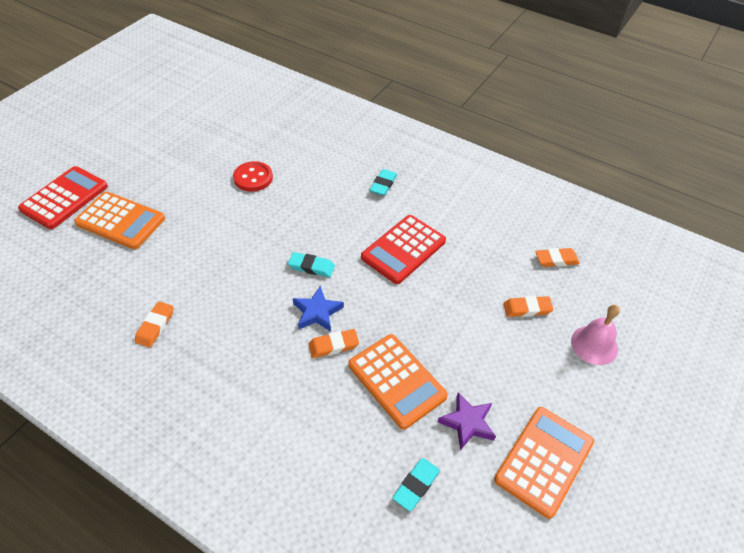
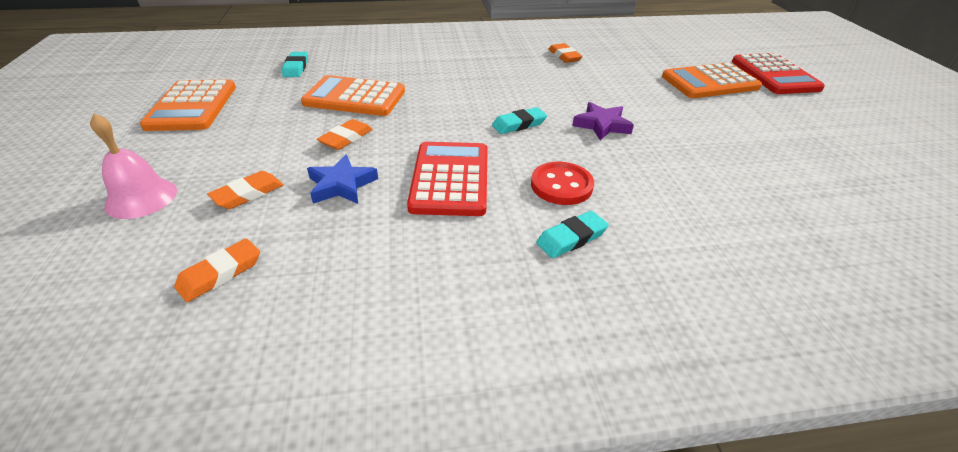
camera: 140 degrees right, 10 degrees down
red button [233,161,273,192] -> red button moved to [531,162,594,205]
blue star [293,286,344,332] -> blue star moved to [307,155,378,204]
orange eraser [308,329,359,358] -> orange eraser moved to [317,119,373,150]
turquoise eraser [369,169,397,196] -> turquoise eraser turned 75 degrees clockwise [536,211,609,258]
purple star [438,393,496,450] -> purple star moved to [572,102,634,141]

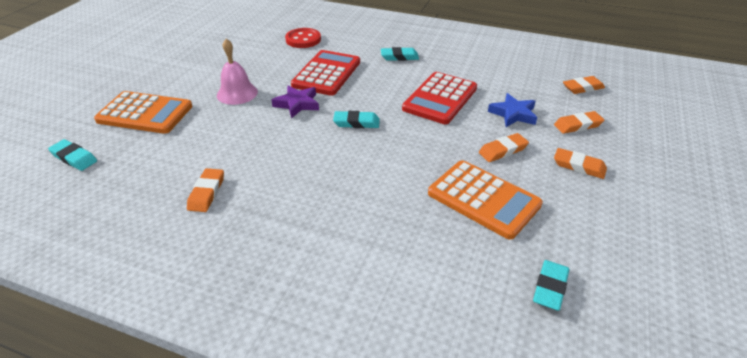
camera: 150 degrees left, 0 degrees up
pink bell [90,113,177,219] -> pink bell moved to [217,39,258,105]
orange calculator [140,80,236,131] -> none
red button [531,162,594,205] -> red button moved to [285,28,321,48]
red calculator [732,53,825,94] -> red calculator moved to [291,50,360,96]
none -> turquoise eraser [48,139,97,171]
none -> orange eraser [554,148,607,179]

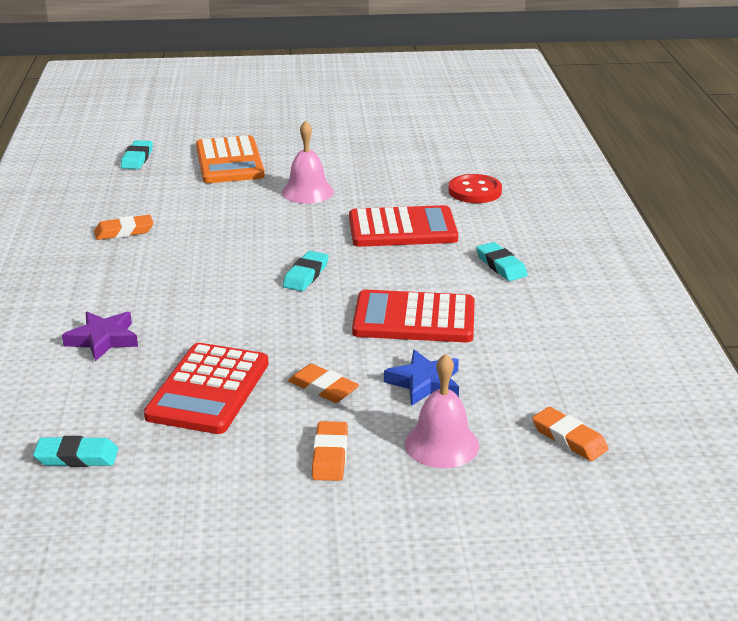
camera: 65 degrees right, 10 degrees down
purple star [271,85,319,118] -> purple star moved to [62,312,138,361]
turquoise eraser [333,111,380,128] -> turquoise eraser turned 45 degrees clockwise [283,251,329,291]
orange calculator [428,160,543,240] -> red calculator [144,343,269,434]
orange eraser [554,111,604,134] -> pink bell [405,354,479,468]

